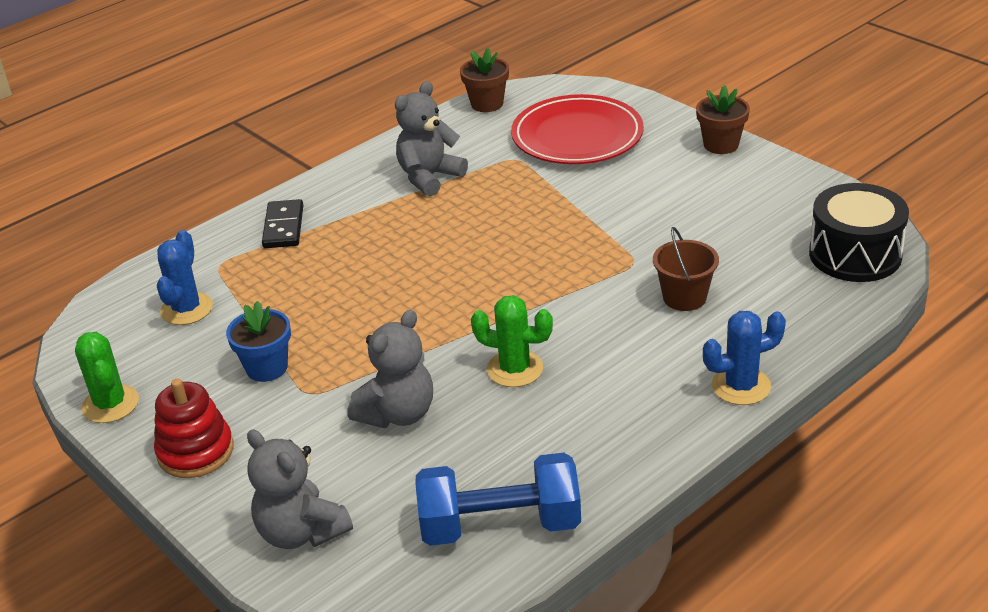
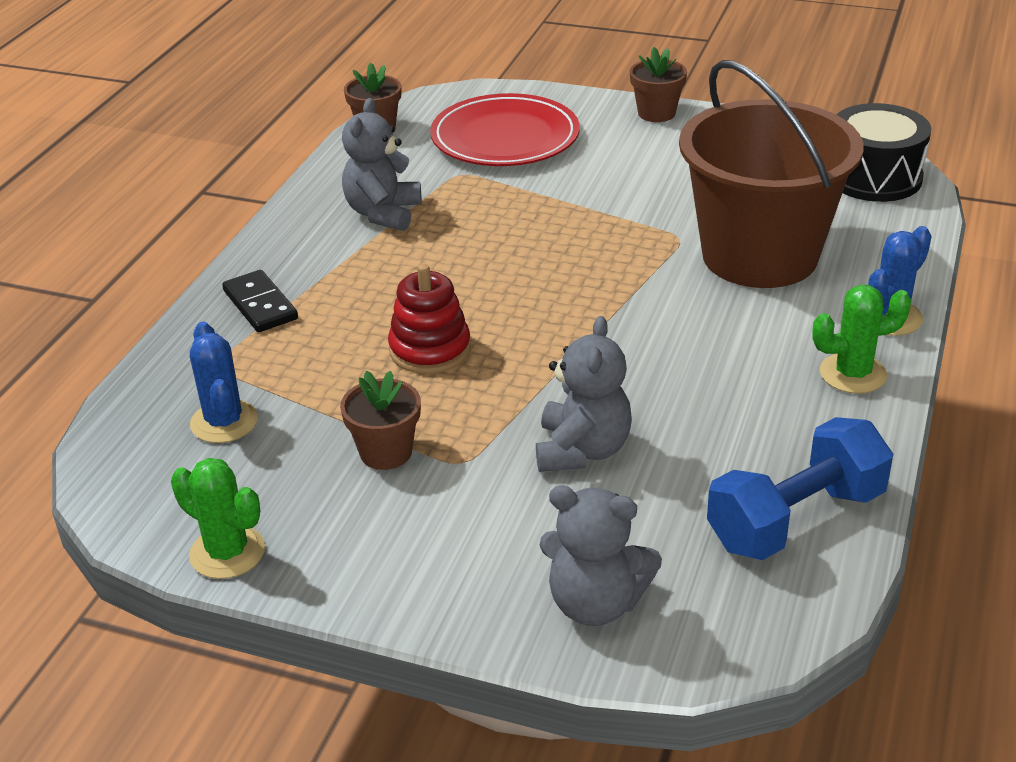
camera: 30 degrees left, 0 degrees up
red stacking toy [154,379,234,478] -> red stacking toy moved to [388,264,471,374]
blue flower pot [226,301,291,382] -> brown flower pot [340,371,421,470]
green cactus [471,295,553,387] -> green cactus moved to [812,285,912,394]
brown bucket [653,227,719,311] -> brown bucket [679,60,863,288], size x2.44

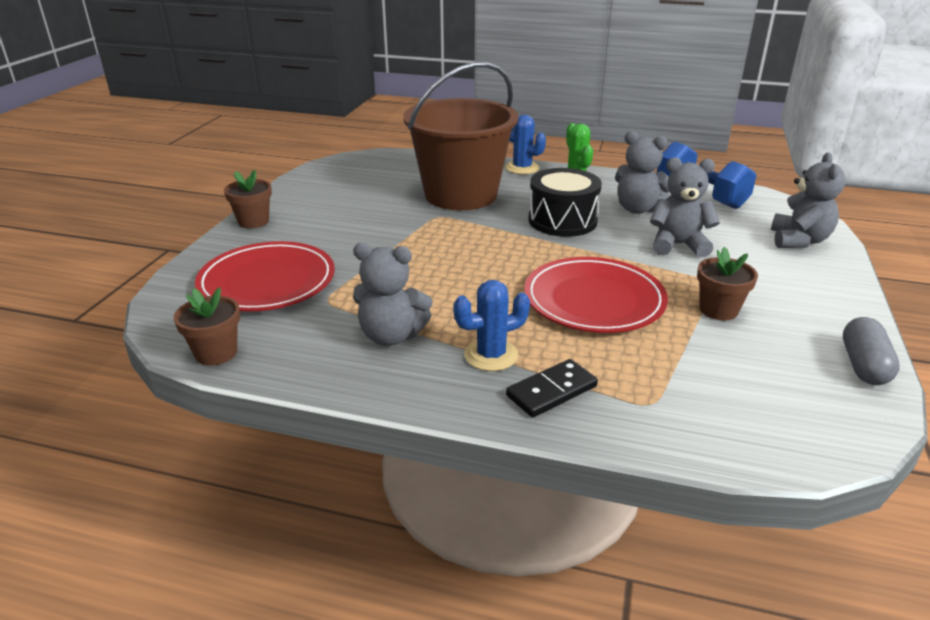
camera: 95 degrees left, 5 degrees down
green cactus [171,458,265,579] -> grey capsule [843,317,900,385]
blue cactus [190,322,258,443] -> blue cactus moved to [453,280,530,371]
red stacking toy [388,264,471,374] -> red plate [524,257,668,333]
black drum [836,103,931,202] -> black drum moved to [528,168,602,237]
none -> grey teddy bear [615,131,670,214]

